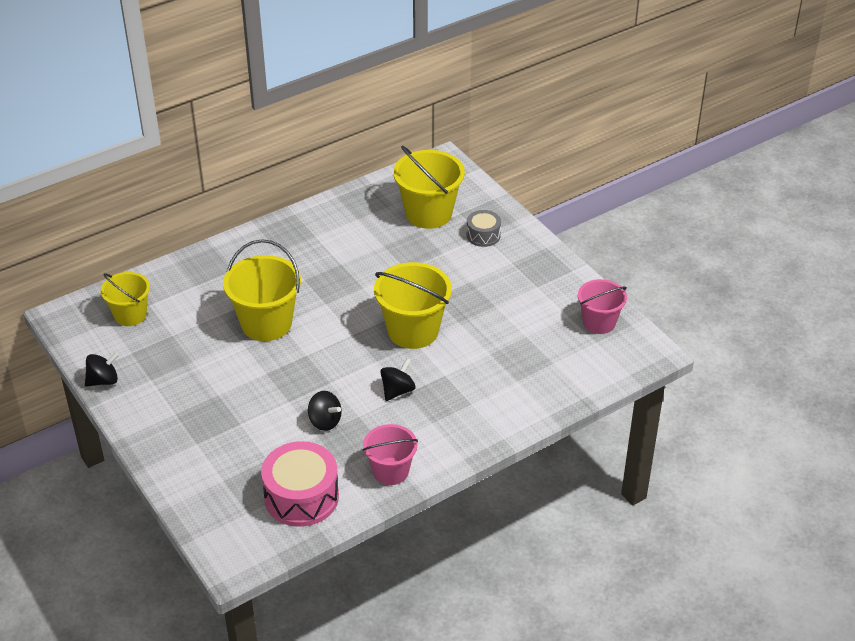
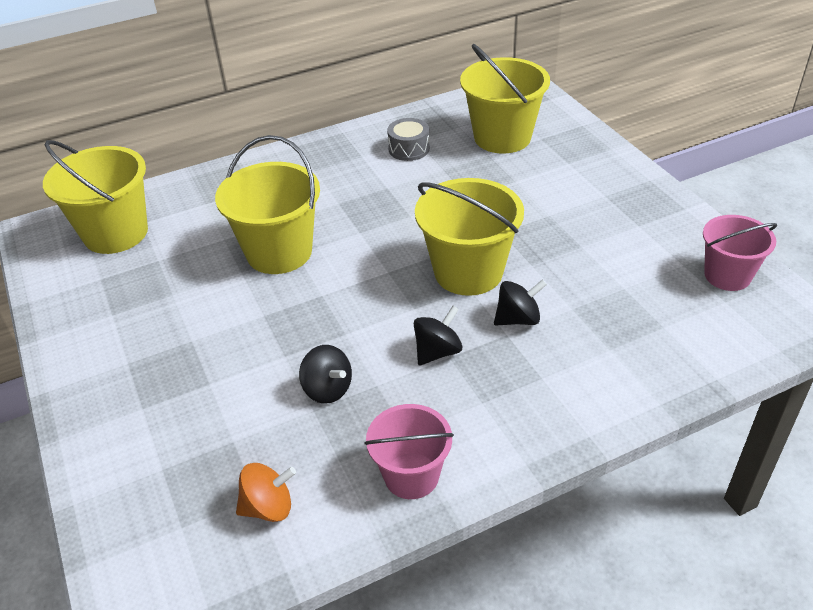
camera: 10 degrees right, 0 degrees up
black spinning top [85,352,119,387] -> black spinning top moved to [494,279,547,325]
yellow bucket [101,272,150,326] -> yellow bucket [43,140,148,254], size x1.57
pink drum [261,441,339,527] -> orange spinning top [236,463,296,522]
grey drum [466,210,501,247] -> grey drum moved to [387,118,430,161]

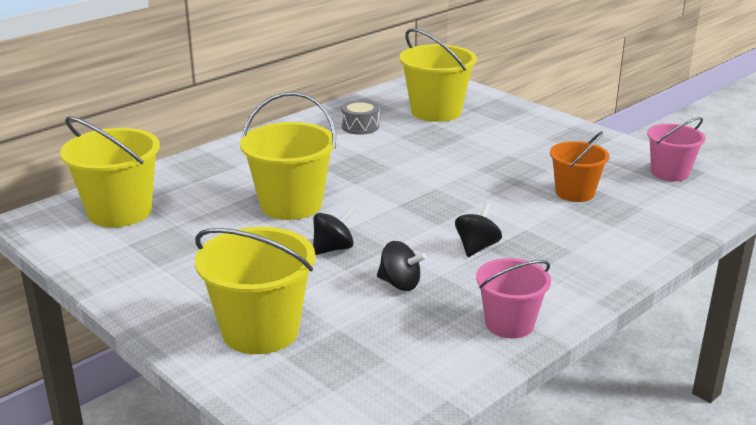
camera: 20 degrees left, 15 degrees down
orange spinning top [236,463,296,522] -> none
yellow bucket [415,178,524,296] -> yellow bucket moved to [195,227,315,354]
black spinning top [494,279,547,325] -> black spinning top moved to [313,207,355,255]
none -> orange bucket [550,131,609,202]

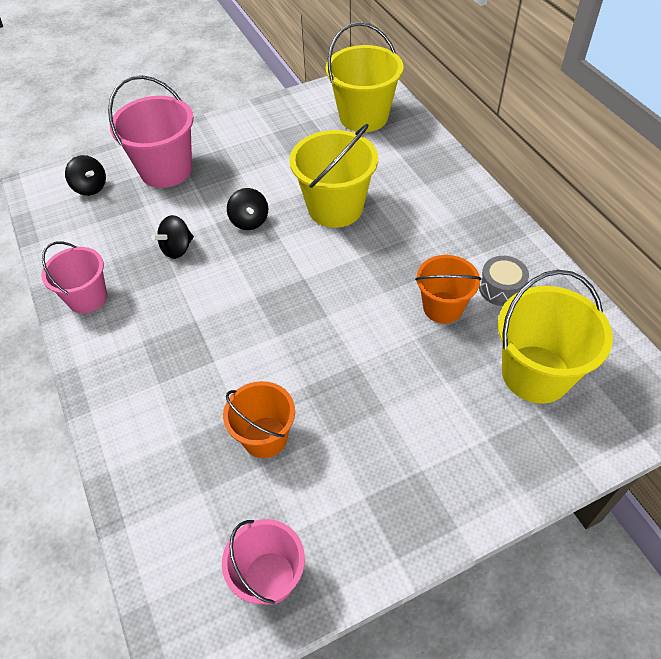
camera: 110 degrees right, 25 degrees up
yellow bucket [195,227,315,354] -> pink bucket [108,75,194,188]
black spinning top [455,203,502,257] -> black spinning top moved to [65,155,106,196]
none -> orange bucket [415,255,482,324]

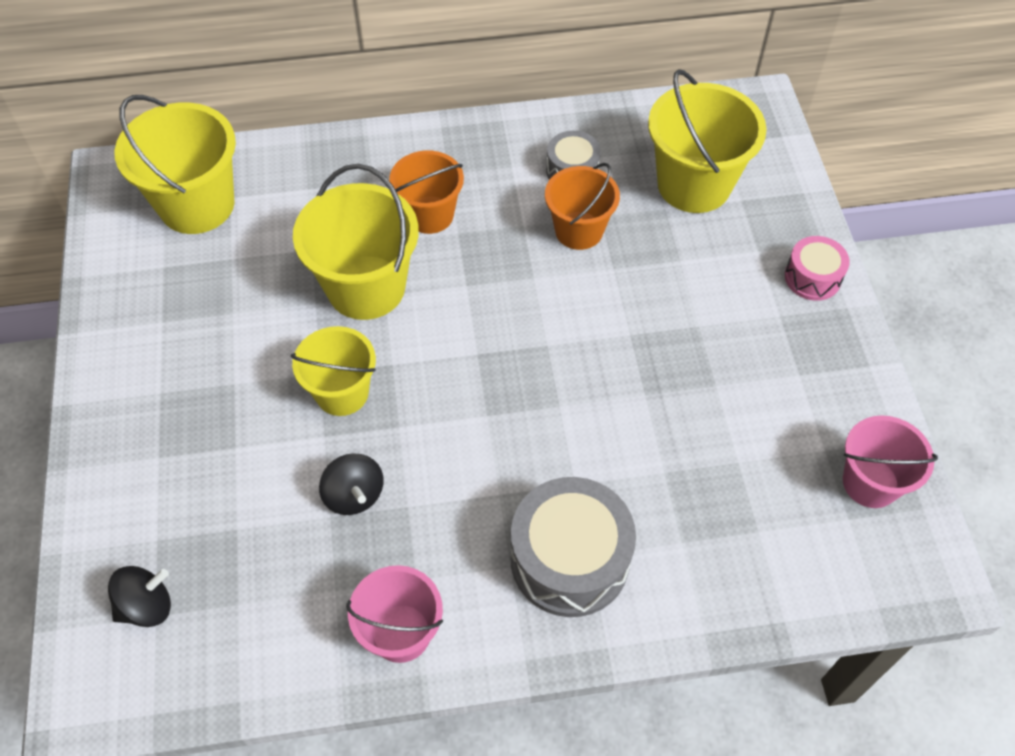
camera: 75 degrees left, 5 degrees up
pink bucket [108,75,194,188] -> none
orange bucket [223,381,295,458] -> orange bucket moved to [389,151,464,234]
black spinning top [227,188,268,230] -> yellow bucket [291,326,376,416]
none -> grey drum [511,477,636,617]
none -> pink drum [785,236,850,301]

